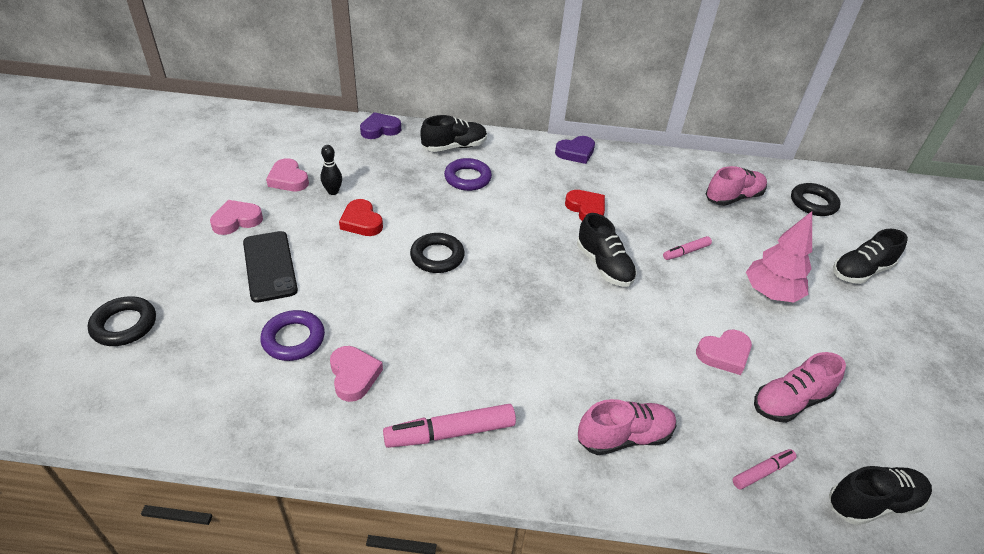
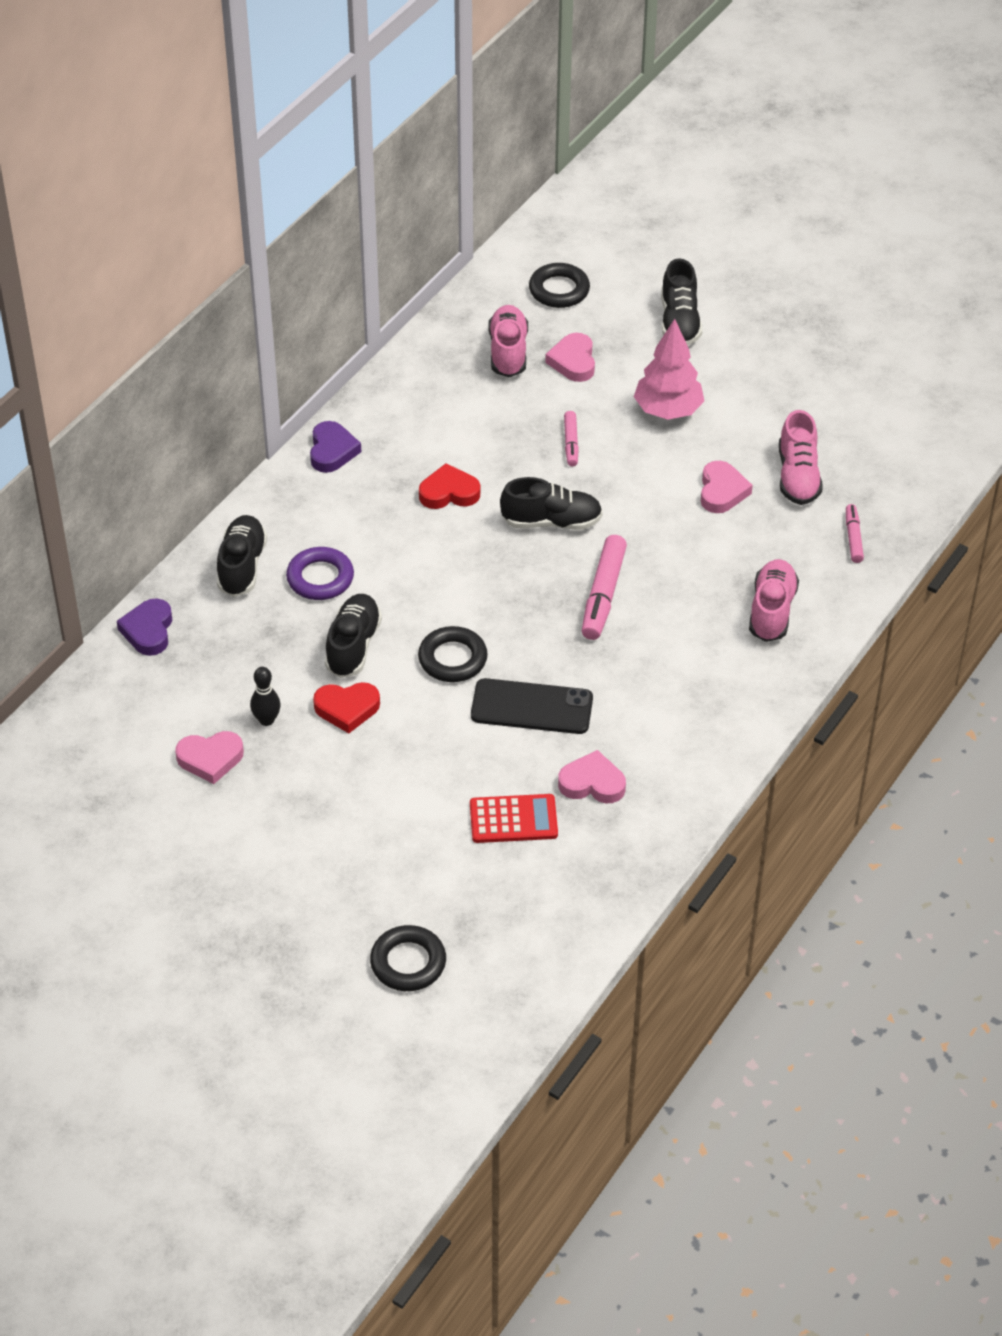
camera: 60 degrees left, 5 degrees up
pink heart [210,200,263,235] -> pink heart moved to [545,333,595,382]
black phone [243,231,298,303] -> black phone moved to [471,678,593,734]
purple ring [260,310,325,361] -> red calculator [470,794,558,843]
pink marker [383,404,516,448] -> pink marker moved to [582,535,627,640]
black shoe [829,466,932,525] -> black shoe moved to [325,594,382,678]

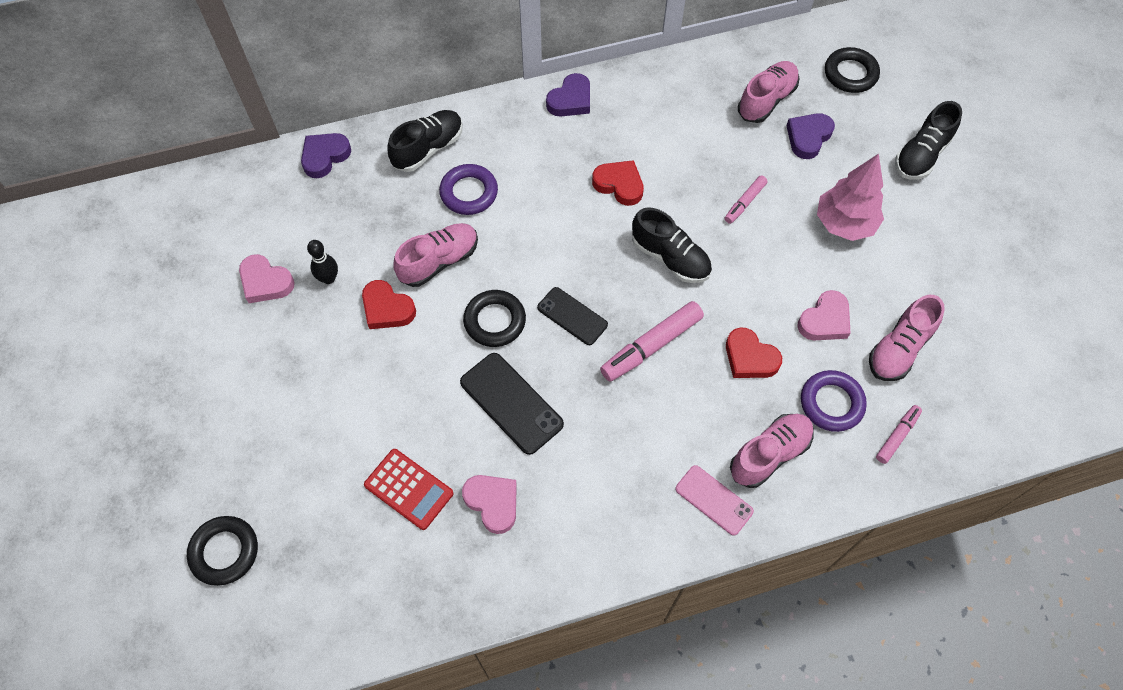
camera: 40 degrees right, 15 degrees up
black shoe [325,594,382,678] -> pink shoe [393,223,478,287]
pink heart [545,333,595,382] -> purple heart [786,113,835,159]
none -> black phone [537,287,608,345]
none -> pink phone [675,465,754,535]
none -> red heart [726,327,782,378]
none -> purple ring [801,370,867,432]

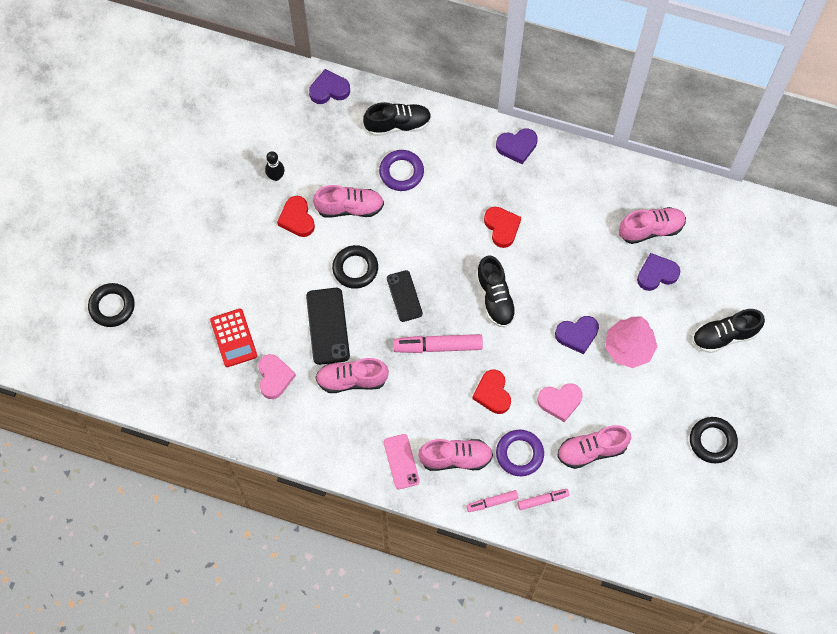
camera: 35 degrees right, 5 degrees up
pink heart [239,254,295,303] -> none
pink marker [725,176,768,224] -> pink marker moved to [466,490,518,512]
black ring [825,47,880,93] -> black ring moved to [690,417,738,463]
none -> pink shoe [315,358,389,393]
none -> purple heart [555,316,599,354]

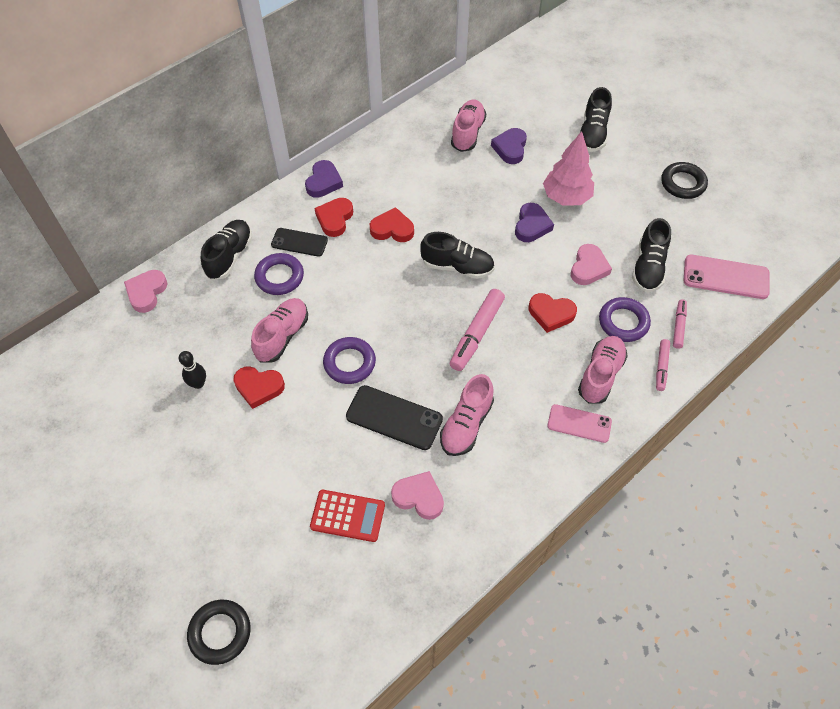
camera: 60 degrees left, 10 degrees down
purple heart [309,69,350,104] -> pink heart [124,270,167,313]
black ring [332,245,378,289] -> purple ring [323,337,376,384]
black phone [387,270,423,322] -> black phone moved to [271,228,328,257]
pink shoe [557,425,631,469] -> black shoe [632,218,671,292]
none -> red heart [314,198,353,237]
none -> pink phone [684,254,770,299]

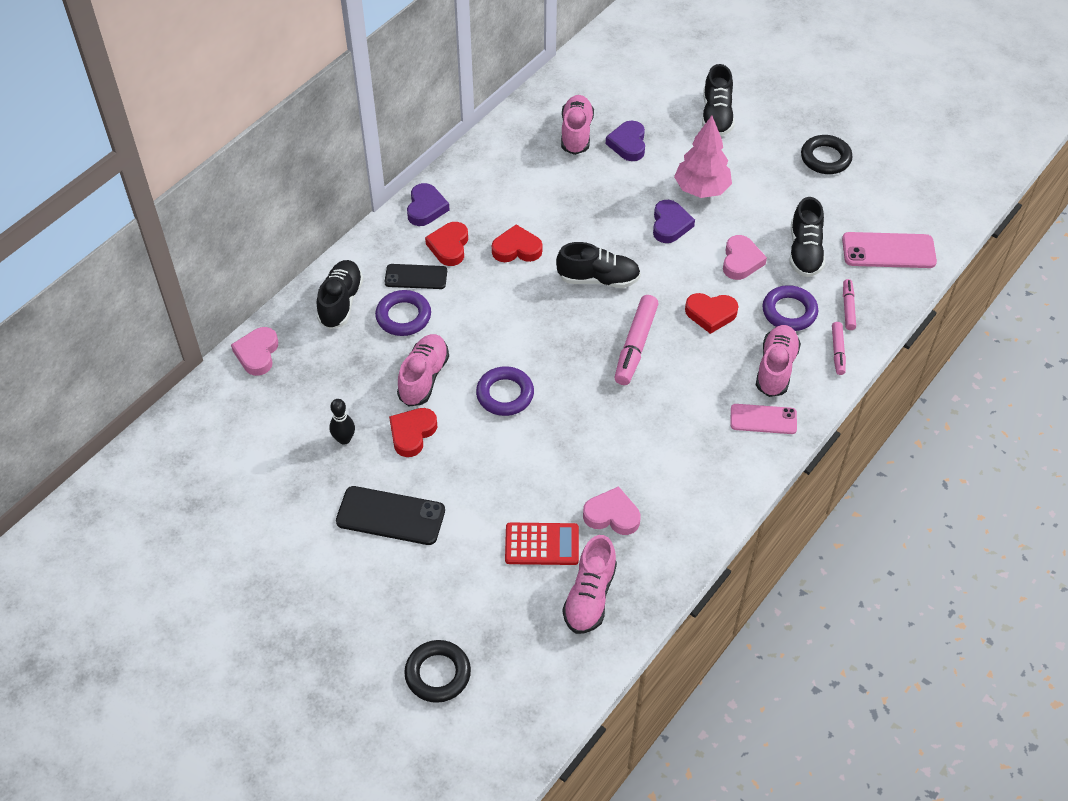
camera: 10 degrees left, 5 degrees down
red heart [233,366,285,409] -> red heart turned 120 degrees clockwise [389,408,437,457]
black phone [346,385,443,450] -> black phone moved to [336,486,445,545]
pink shoe [440,374,494,456] -> pink shoe moved to [563,535,617,634]

